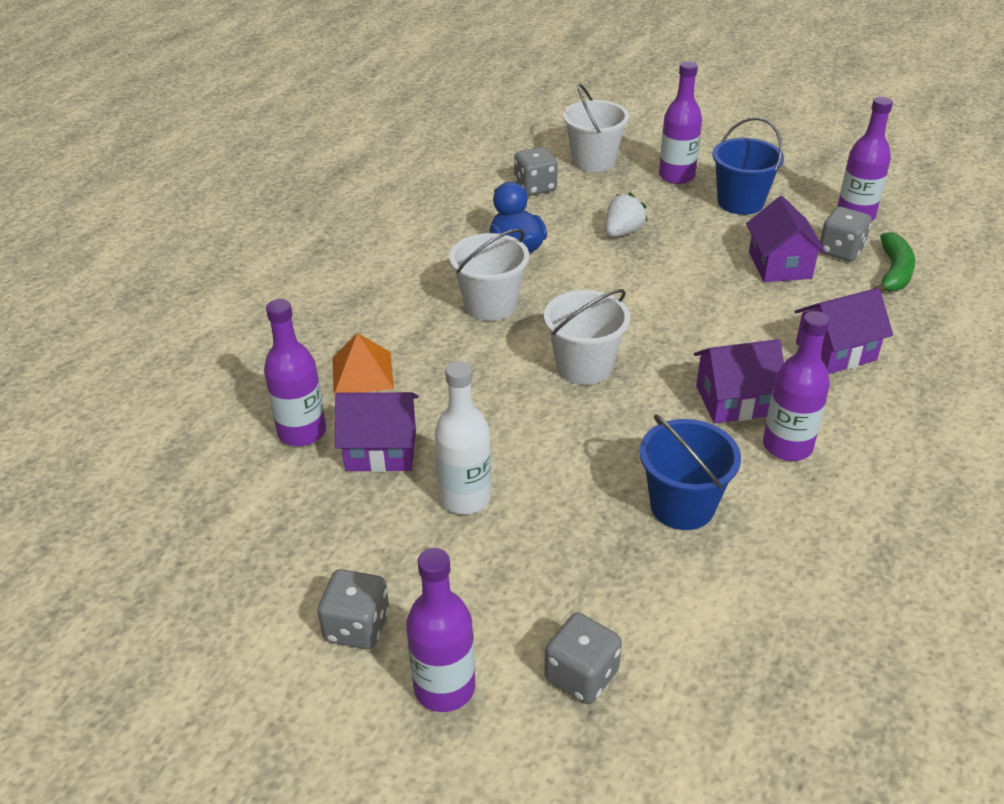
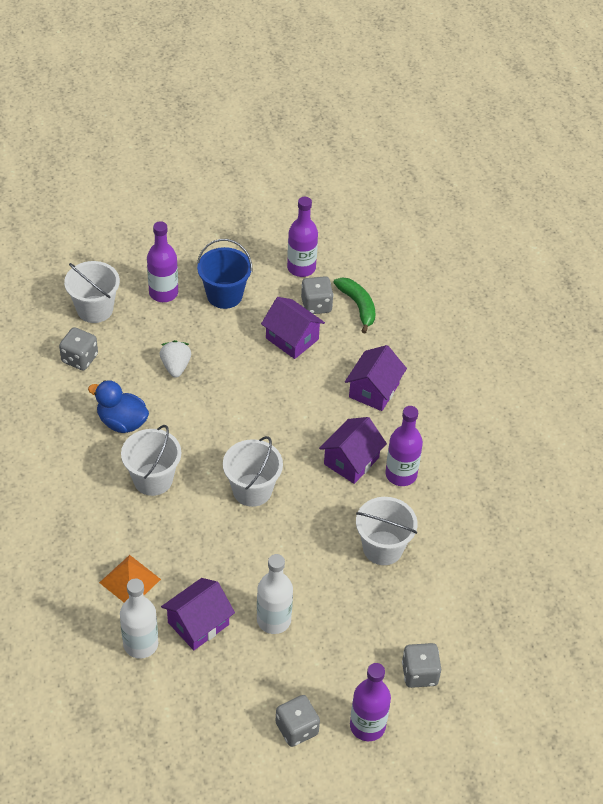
camera: 45 degrees left, 10 degrees up
purple bottle [264,299,326,446] -> white bottle [120,579,158,659]
blue bucket [639,414,741,530] -> white bucket [356,497,418,565]

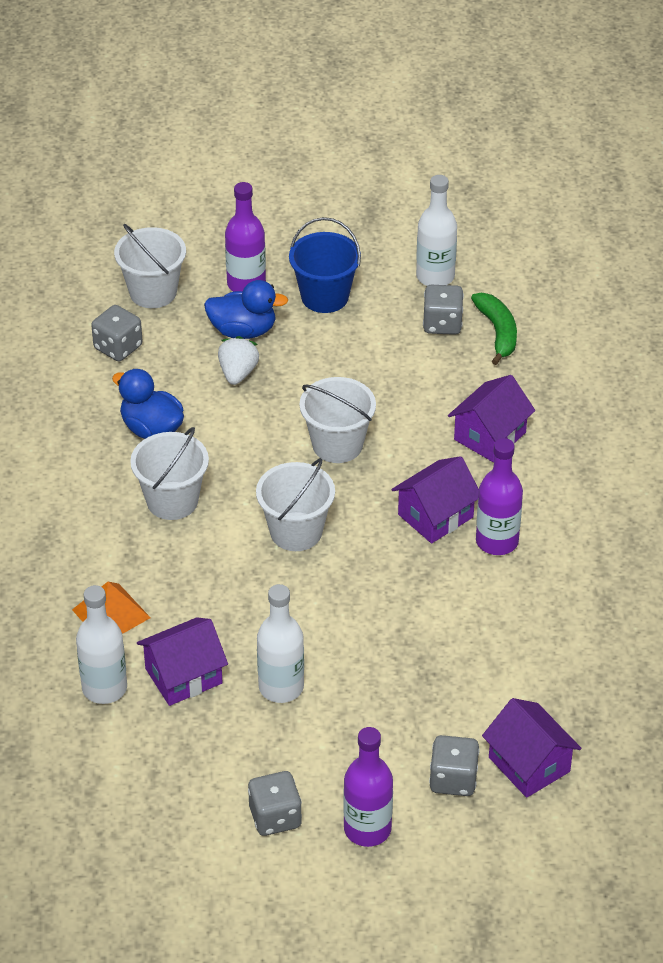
camera: 15 degrees right, 5 degrees down
purple house [261,297,325,359] -> purple house moved to [482,698,581,798]
purple bottle [287,197,318,277] -> white bottle [416,175,457,286]
white bucket [356,497,418,565] -> white bucket moved to [299,377,376,463]
none -> blue duck [204,280,288,339]

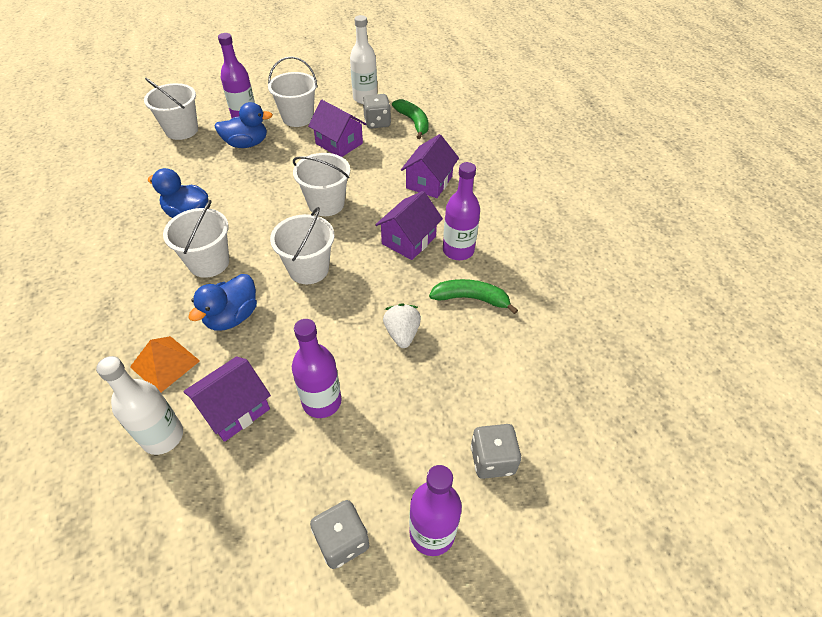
camera: 15 degrees left, 5 degrees up
grey dice [91,305,143,361] -> none
white strawberry [218,336,259,385] -> white strawberry moved to [383,303,421,348]
white bottle [257,584,304,703] -> purple bottle [292,319,342,418]
blue bucket [289,217,361,313] -> white bucket [268,56,317,127]
purple house [482,698,581,798] -> purple house moved to [308,100,366,157]
none -> blue duck [188,274,257,331]
none -> green banana [429,279,518,314]

